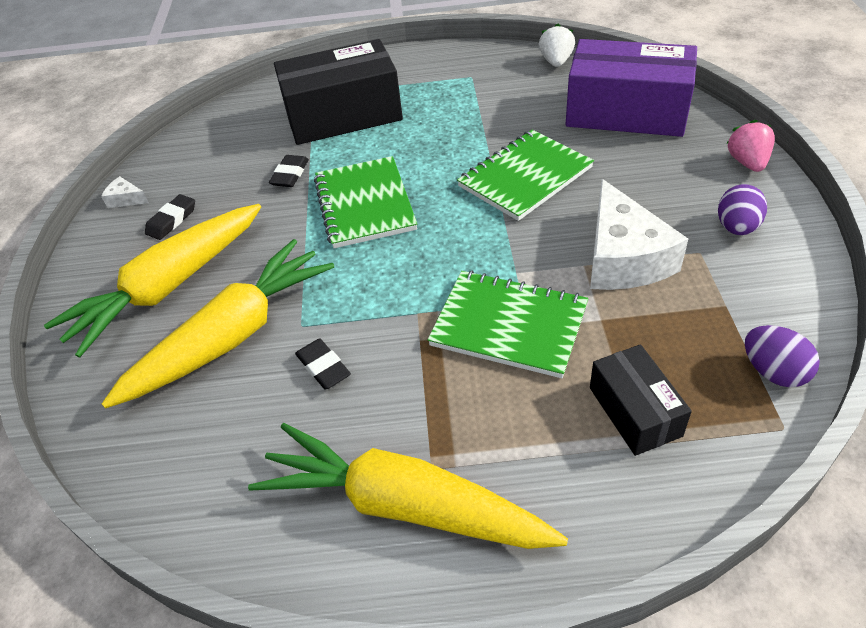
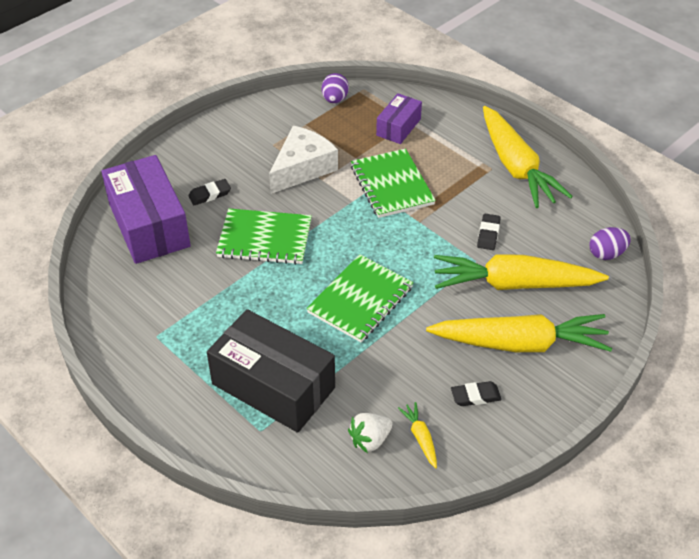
camera: 135 degrees left, 0 degrees up
white cheese [101,176,149,208] -> none
black eraser [269,155,309,187] -> black eraser moved to [188,179,231,205]
white strawberry [539,24,575,67] -> white strawberry moved to [348,413,392,453]
black box [590,344,692,456] -> purple box [376,93,422,144]
purple egg [718,184,767,235] -> purple egg moved to [590,227,631,260]
pink strawberry [726,120,775,172] -> none
none -> yellow carrot [398,402,437,468]

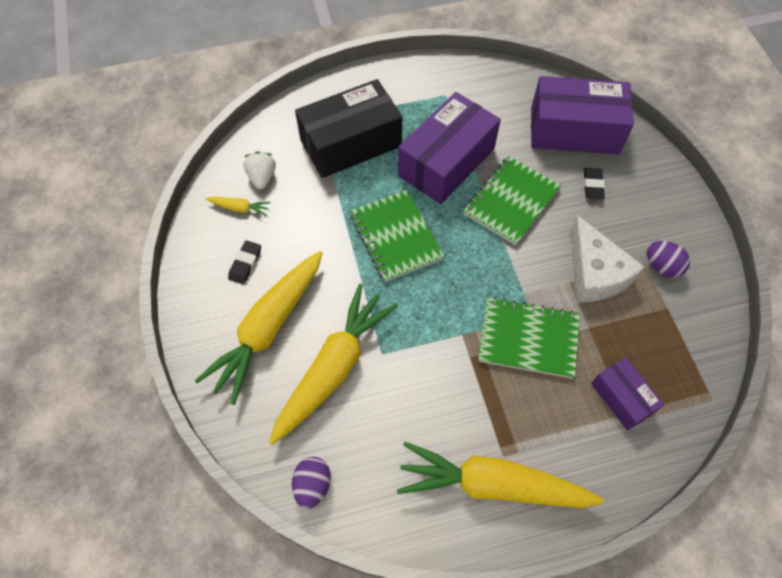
camera: 120 degrees right, 15 degrees up
purple egg [322,73,349,103] -> purple egg moved to [647,241,690,277]
black eraser [477,214,501,250] -> none
none -> purple box [398,92,501,204]

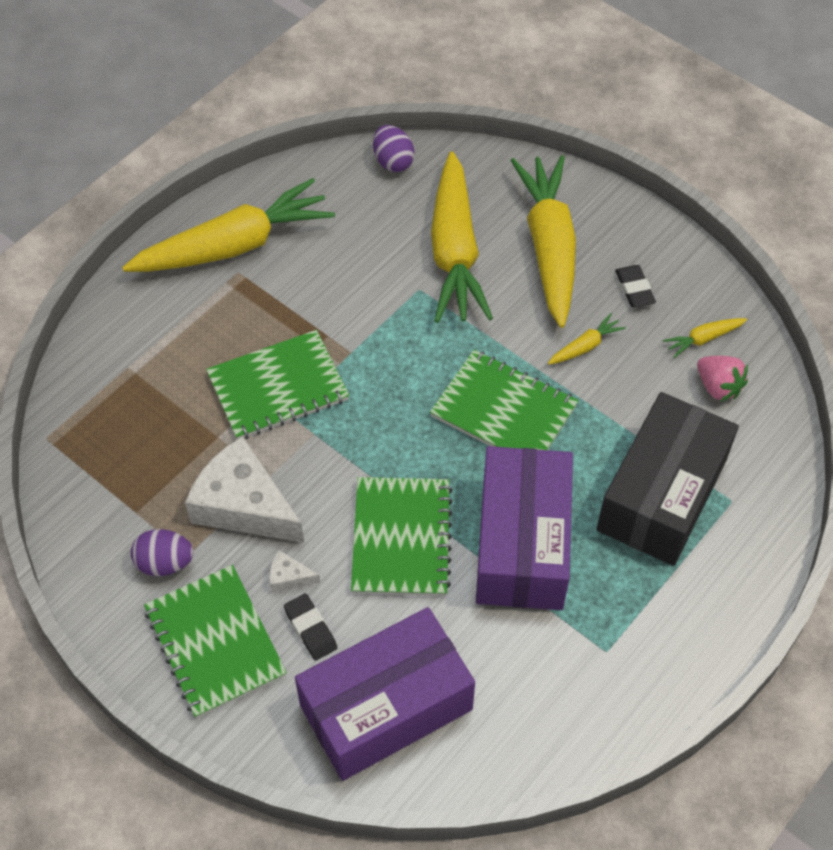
camera: 145 degrees right, 5 degrees down
white strawberry [243,151,276,189] -> pink strawberry [697,356,748,402]
purple box [591,357,664,431] -> none
none -> green notebook [144,565,287,718]
none -> white cheese [269,550,320,592]
none -> yellow carrot [548,313,626,365]

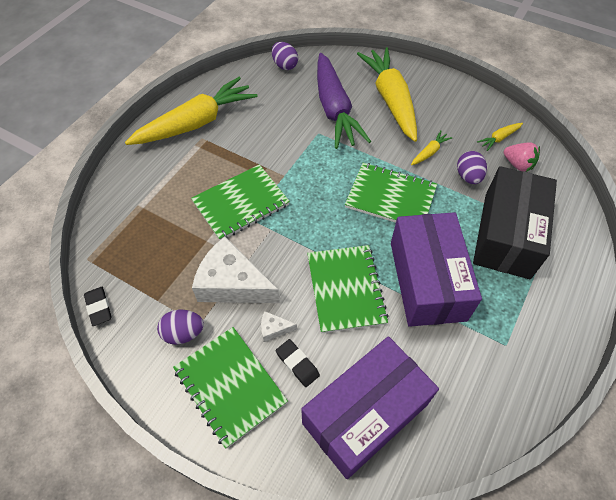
camera: 10 degrees left, 0 degrees up
yellow carrot [431,151,493,323] -> purple carrot [317,53,371,149]
black eraser [615,265,656,308] -> black eraser moved to [84,287,112,326]
none -> purple egg [457,151,487,184]

